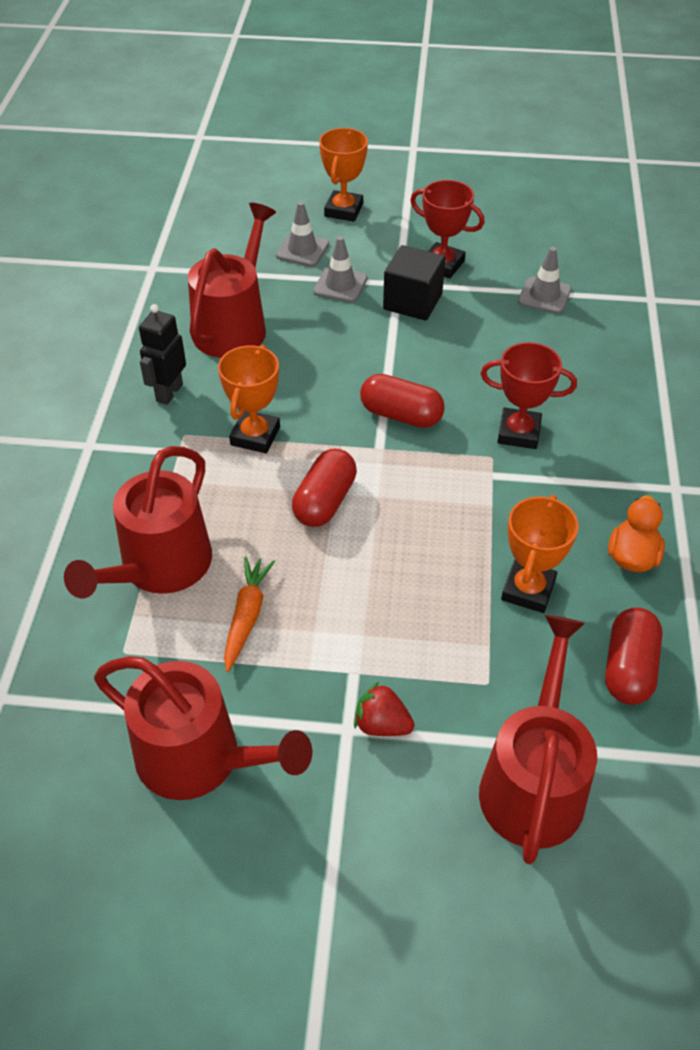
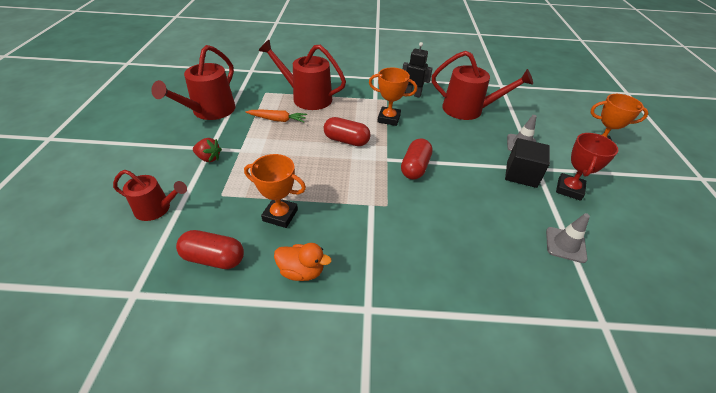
camera: 85 degrees right, 5 degrees down
grey traffic cone [276,201,329,267] -> none
red strawberry [354,682,414,736] -> red strawberry turned 90 degrees clockwise [193,138,222,162]
red watering can [479,615,597,864] -> red watering can [113,170,187,221], size x0.61
red trophy [481,342,577,449] -> none

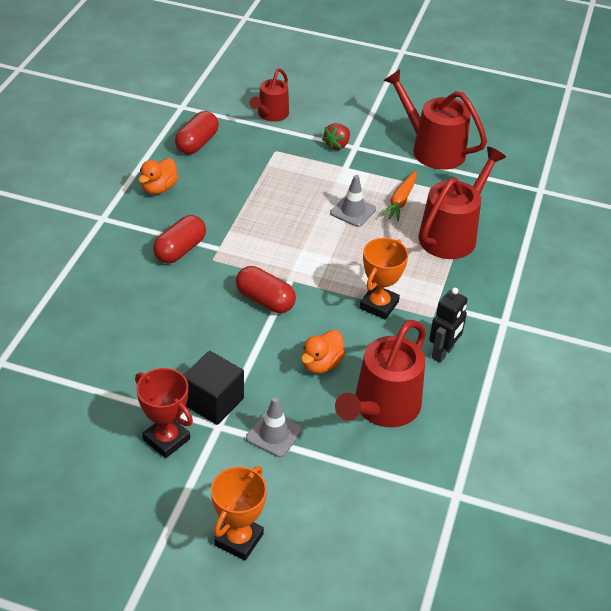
camera: 105 degrees right, 0 degrees up
orange trophy [244,154,306,228] -> none
red capsule [324,117,370,146] -> red capsule moved to [153,215,206,263]
grey traffic cone [546,213,590,263] -> grey traffic cone moved to [330,175,376,227]
none -> orange duck [301,330,345,373]

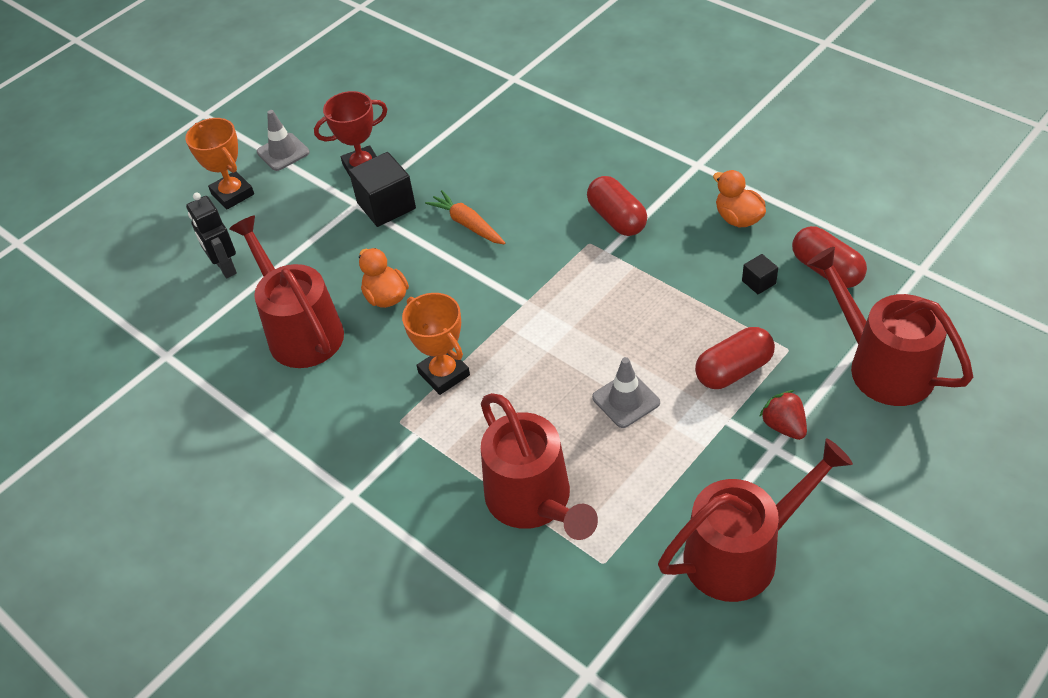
camera: 120 degrees right, 5 degrees up
red capsule [236,266,296,313] -> red capsule moved to [695,327,775,389]
grey traffic cone [246,397,302,457] -> grey traffic cone moved to [257,110,310,171]
red watering can [250,69,289,122] -> red watering can [807,247,973,406], size x1.64
orange carrot [380,171,417,222] -> orange carrot moved to [425,190,505,244]
black robot [429,288,467,363] -> black robot moved to [186,193,237,278]
none -> black cube [742,254,778,294]

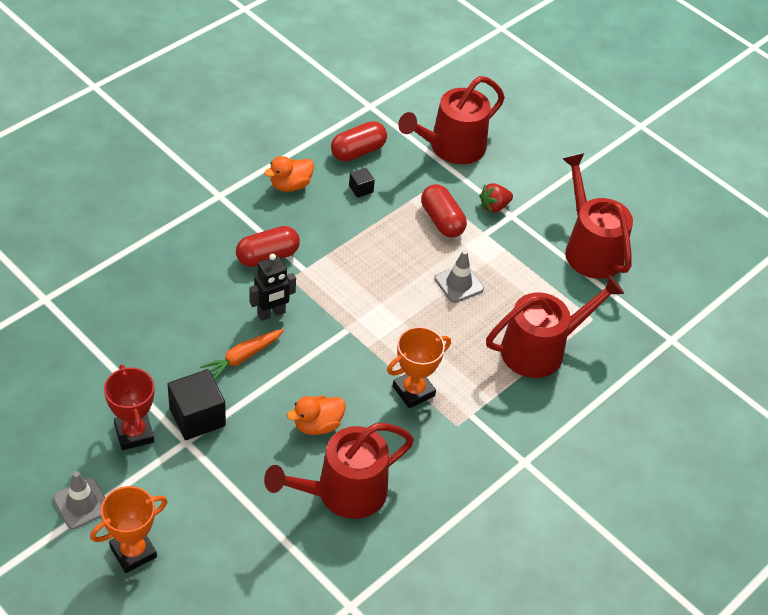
camera: 95 degrees left, 0 degrees up
black robot [186,193,237,278] -> black robot moved to [249,254,296,321]

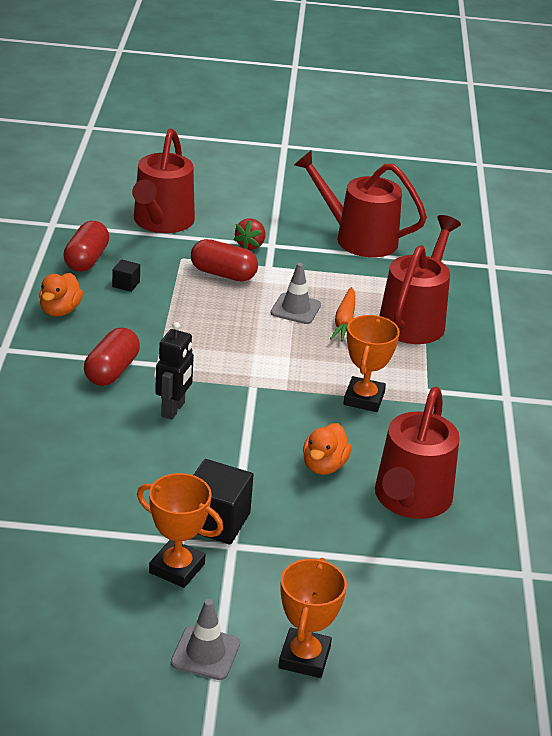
camera: 40 degrees left, 15 degrees down
red trophy [104,365,155,450] -> orange trophy [137,473,223,588]
orange carrot [200,329,284,380] -> orange carrot moved to [330,287,355,341]

